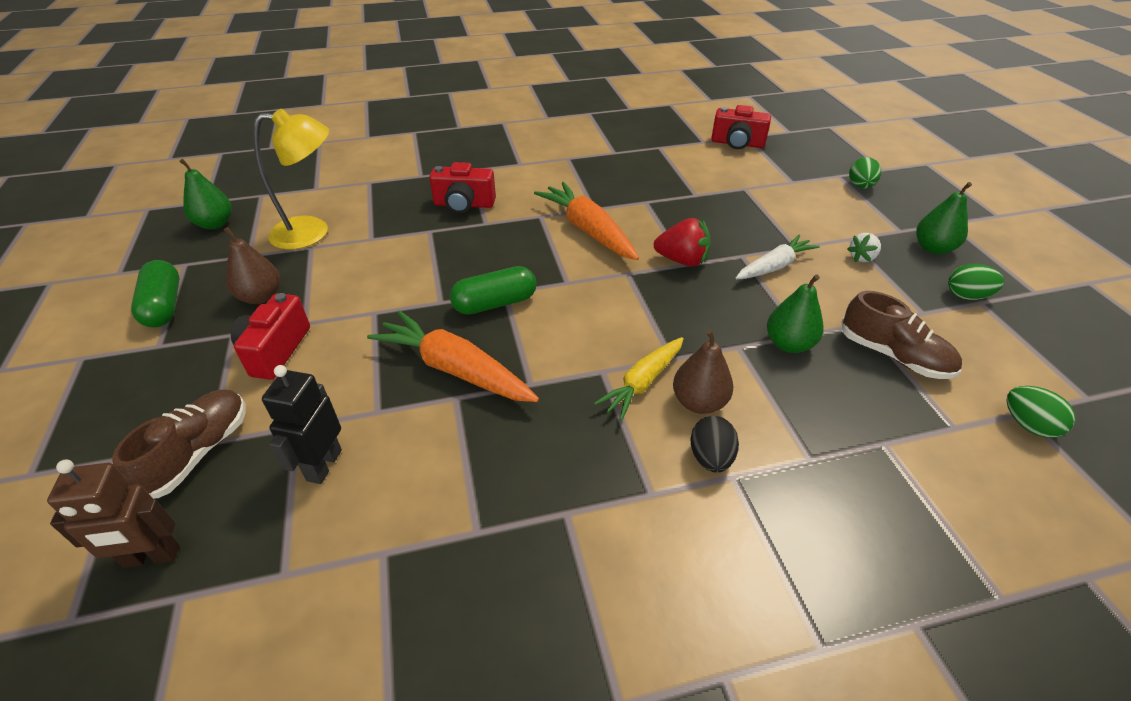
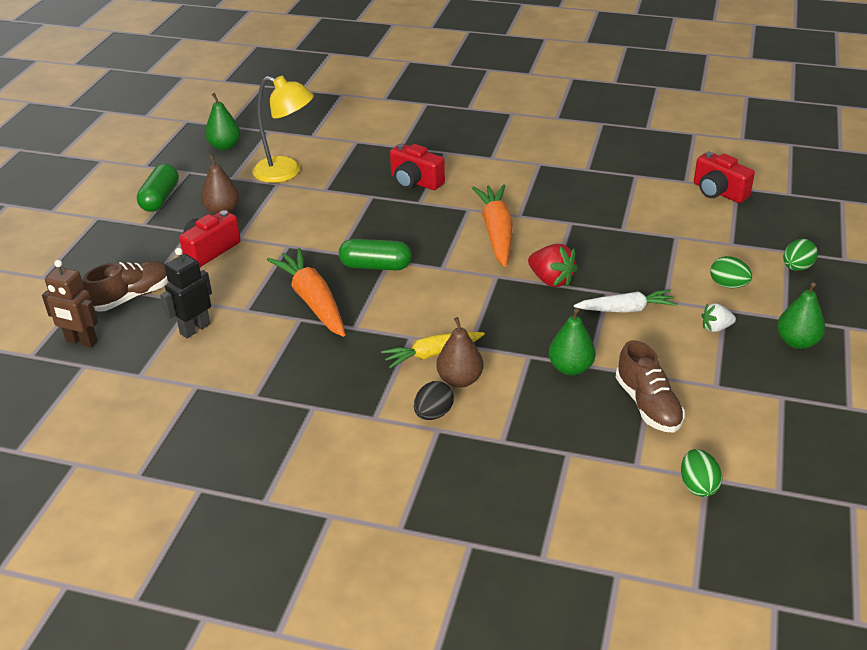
camera: 30 degrees right, 5 degrees down
green egg [948,264,1004,300] -> green egg moved to [710,256,752,288]

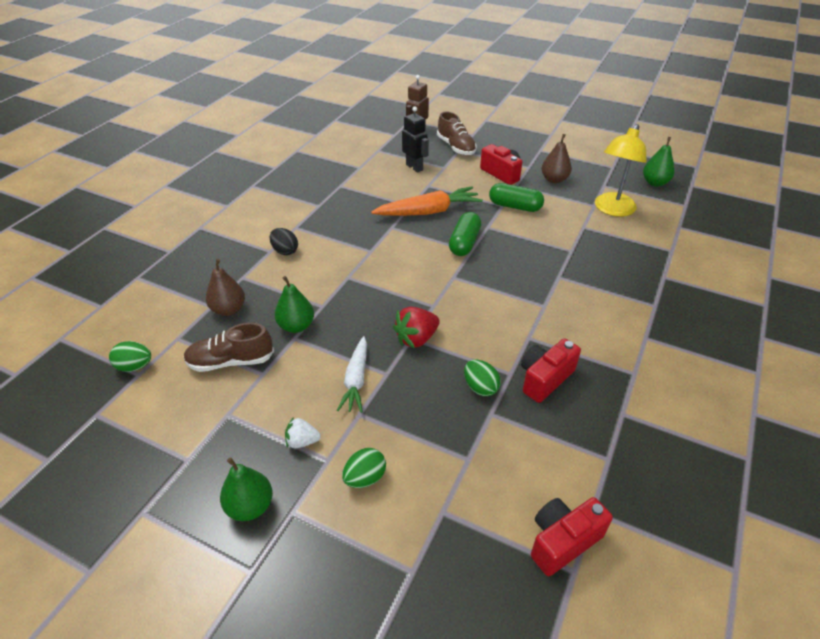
camera: 100 degrees right, 5 degrees up
green capsule [137,164,179,212] -> green capsule moved to [489,183,544,212]
yellow carrot [381,332,485,368] -> none
red camera [390,143,445,190] -> red camera moved to [521,338,581,403]
brown pear [436,317,484,388] -> brown pear moved to [206,259,245,316]
orange carrot [472,184,513,267] -> none
white strawberry [701,303,736,332] -> white strawberry turned 90 degrees counterclockwise [285,417,321,448]
green egg [783,239,818,271] -> green egg moved to [464,360,501,396]

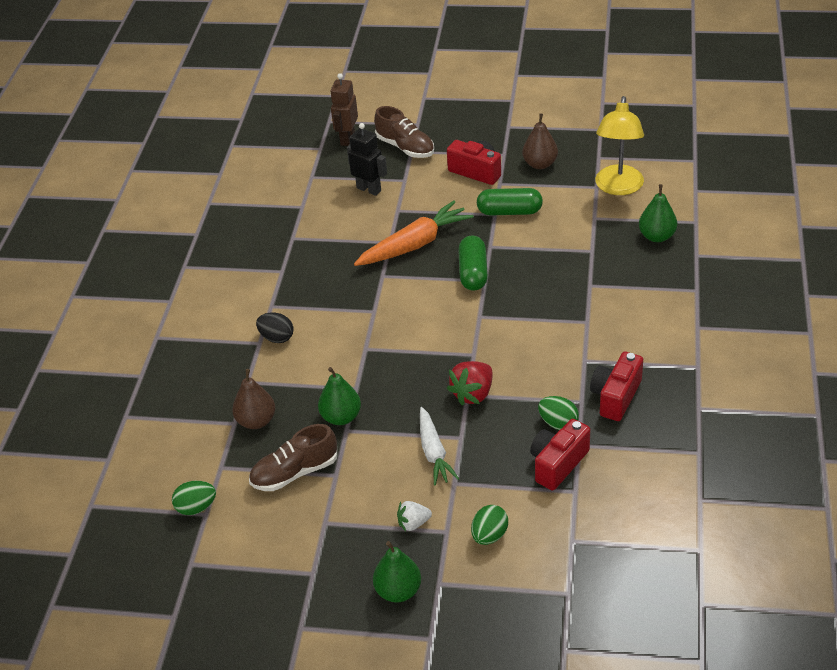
camera: 15 degrees left, 0 degrees up
red camera [531,497,613,576] -> red camera moved to [530,419,590,491]
green pear [643,137,675,187] -> green pear moved to [639,184,677,242]

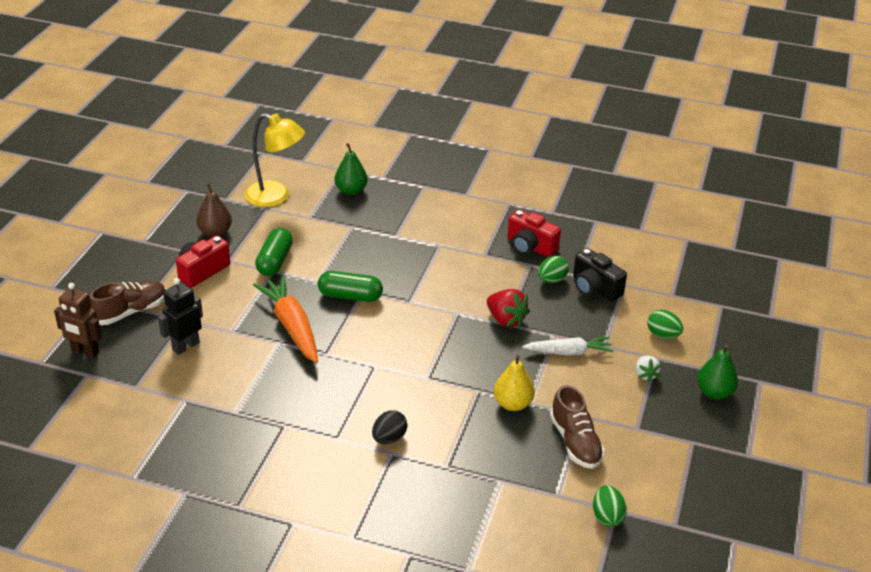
camera: 85 degrees left, 5 degrees down
brown pear [232,369,275,429] -> none
green pear [318,367,361,425] -> yellow pear [494,355,535,411]
red camera [530,419,590,491] -> black camera [573,248,627,302]

